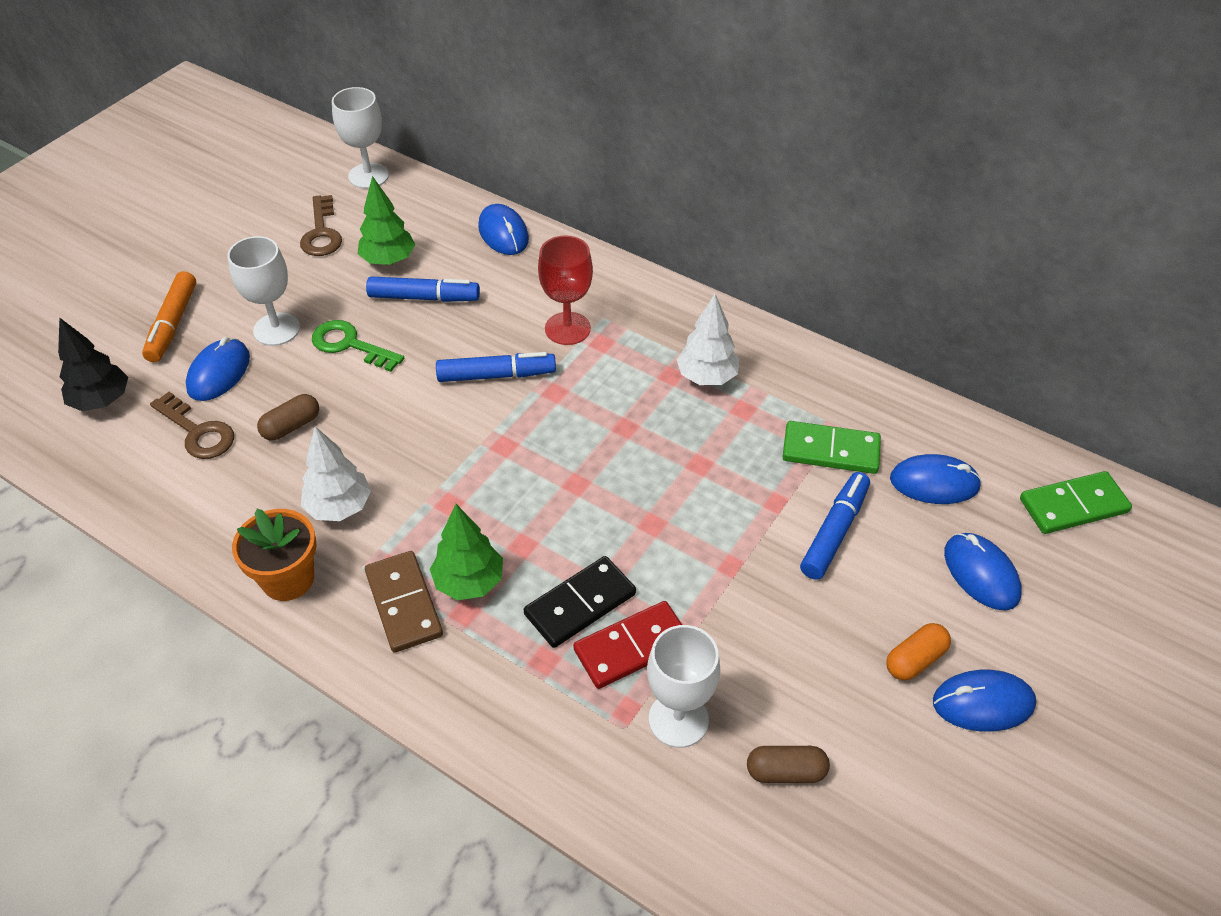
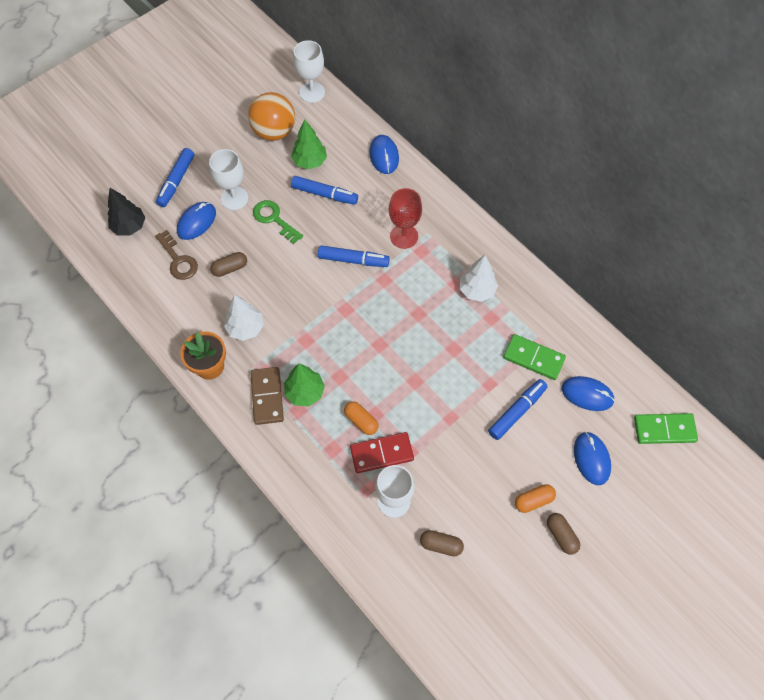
camera: 15 degrees right, 15 degrees up
orange marker [142,271,196,362] -> blue marker [156,148,194,207]
brown key [300,195,342,256] -> orange ball [248,92,295,141]
black domino [524,556,636,648] -> orange capsule [344,401,379,435]
blue mouse [933,670,1036,732] -> brown capsule [547,513,580,555]

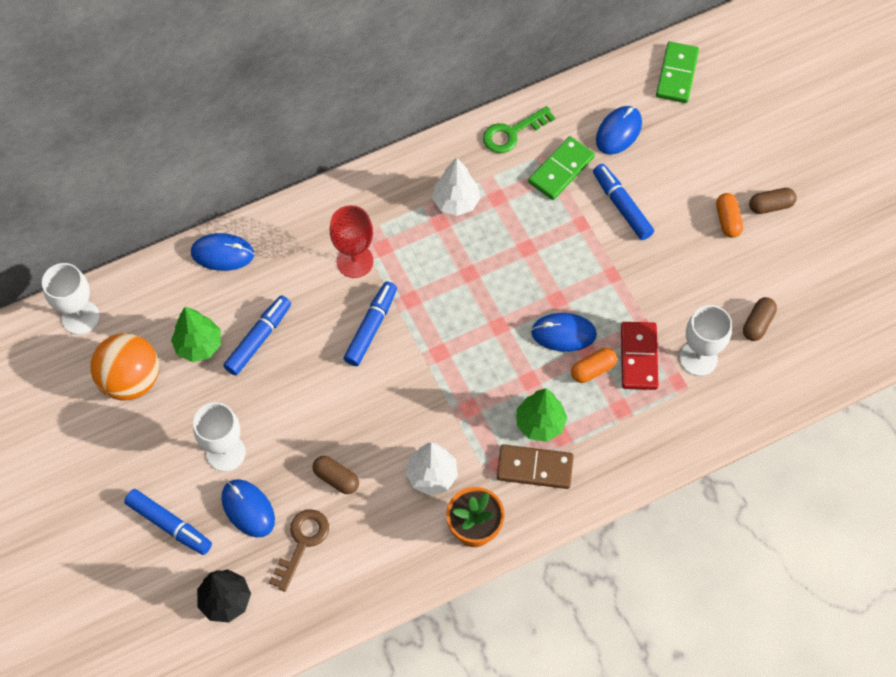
camera: 75 degrees left, 0 degrees up
brown key [155,230,198,280] -> brown key turned 45 degrees counterclockwise [269,509,329,592]
brown capsule [210,252,247,277] -> brown capsule turned 45 degrees counterclockwise [313,456,359,494]
green key [253,200,303,244] -> green key moved to [483,106,555,153]
blue mouse [574,432,611,485] -> blue mouse moved to [531,313,597,352]

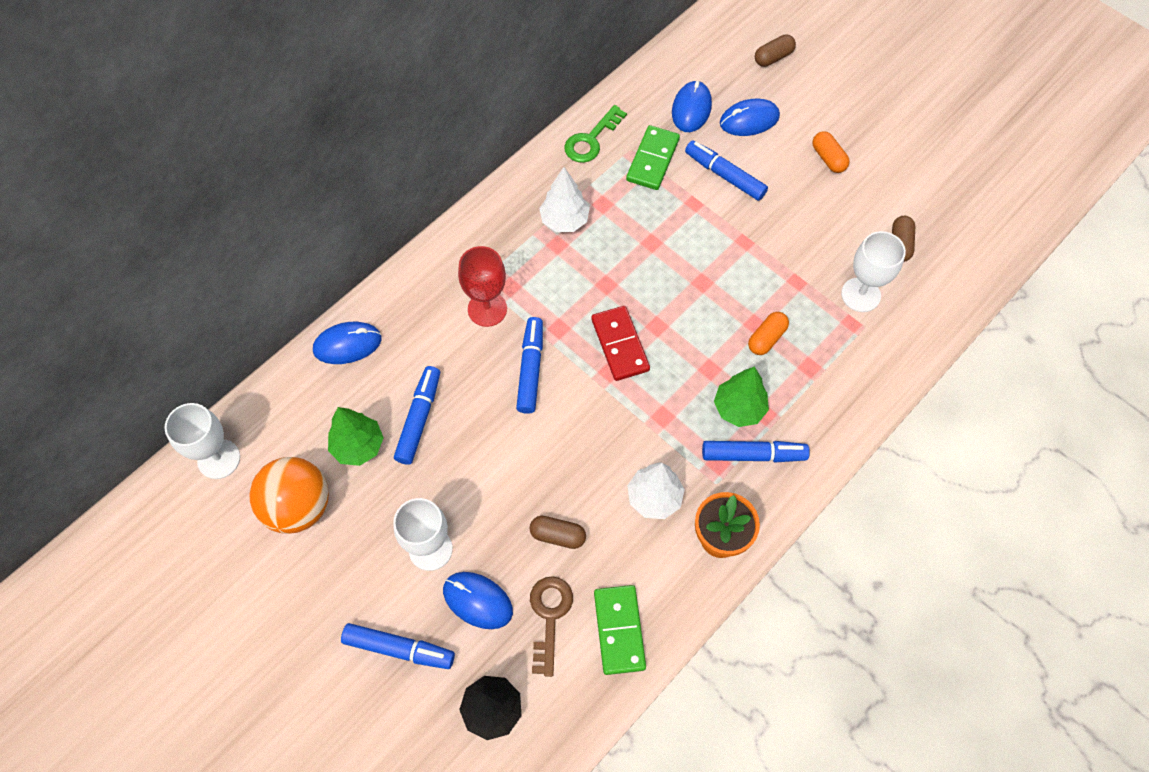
camera: 20 degrees left, 0 degrees up
brown domino [497,444,574,489] -> blue marker [702,441,810,463]
blue mouse [531,313,597,352] -> blue mouse moved to [720,99,780,136]
red domino [621,322,659,390] -> red domino moved to [591,306,650,381]
green domino [656,42,699,103] -> green domino moved to [594,585,646,675]
brown capsule [749,188,797,214] -> brown capsule moved to [755,34,796,67]

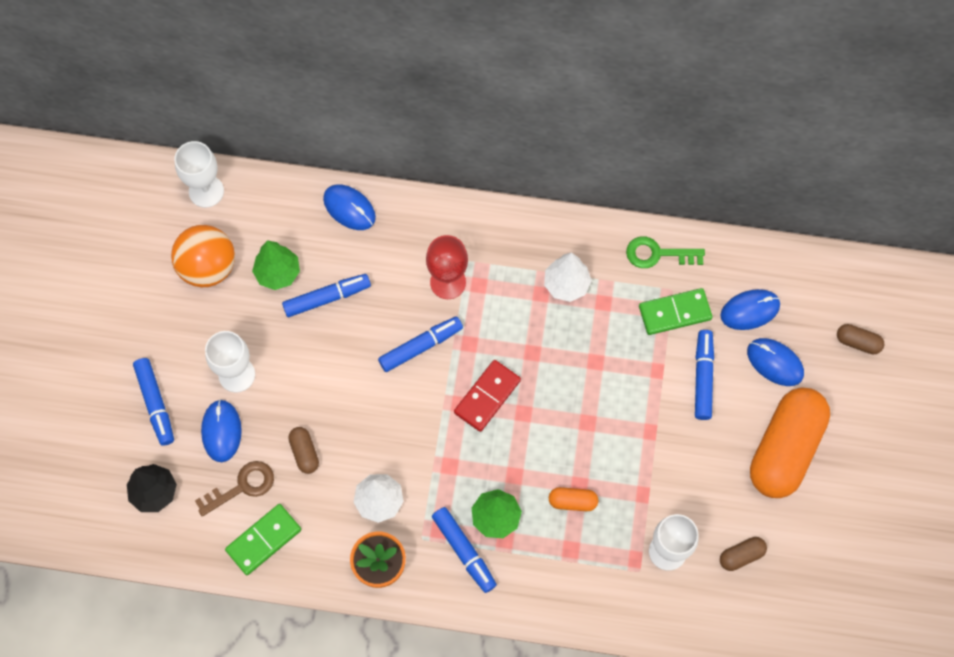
camera: 55 degrees right, 5 degrees up
orange capsule [812,131,850,173] -> orange capsule [750,387,830,498], size x2.41

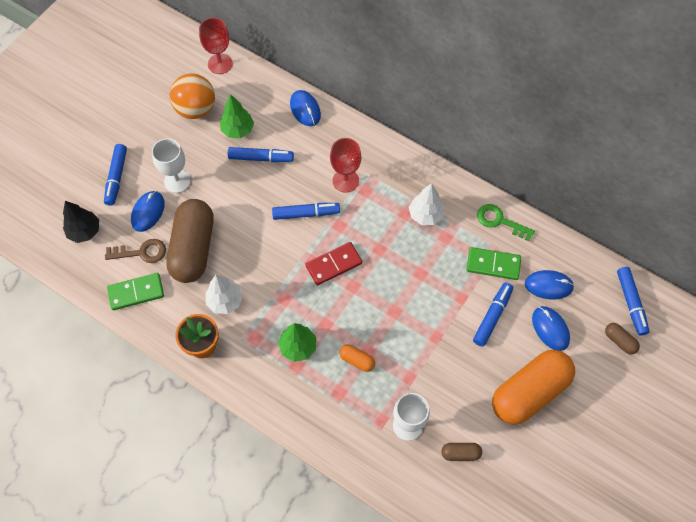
camera: 25 degrees right, 5 degrees down
white goblet [174,141,224,208] -> red goblet [199,18,233,74]
brown capsule [288,427,319,474] -> brown capsule [166,199,213,283], size x2.41
blue marker [432,507,497,593] -> blue marker moved to [617,267,649,335]

